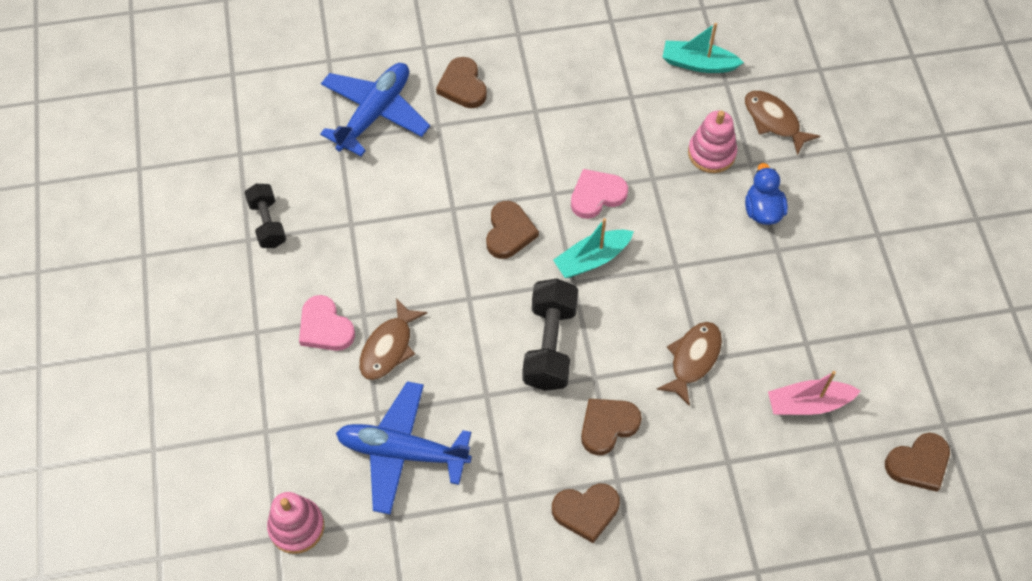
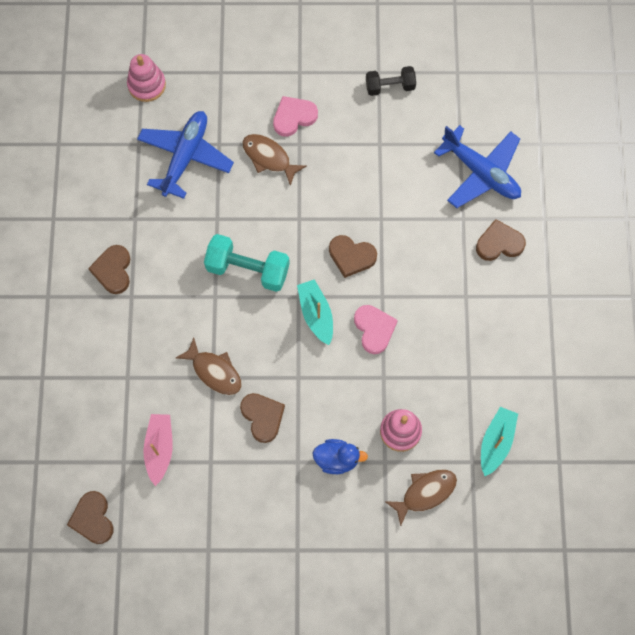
camera: 100 degrees right, 10 degrees up
black dumbbell [523,279,578,391] -> turquoise dumbbell [204,234,290,292]
brown heart [581,399,642,455] -> brown heart moved to [240,393,285,443]

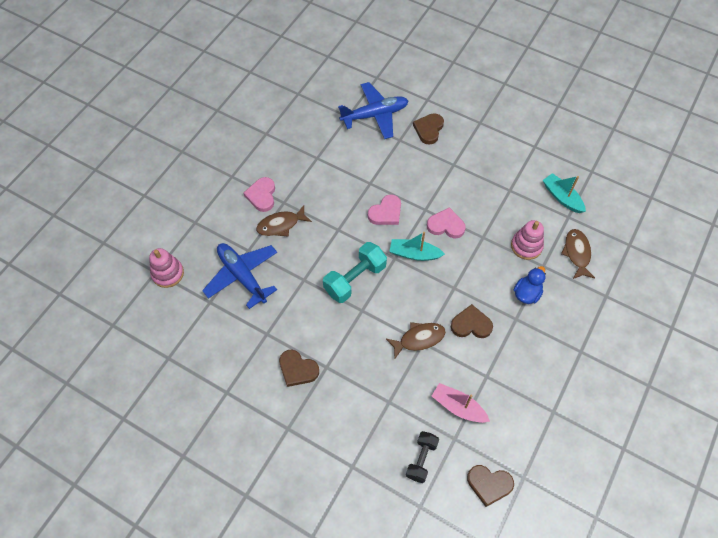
camera: 60 degrees left, 10 degrees down
brown heart [329,235,377,278] -> pink heart [368,194,401,225]
black dumbbell [366,66,416,96] -> black dumbbell moved to [406,431,439,483]

